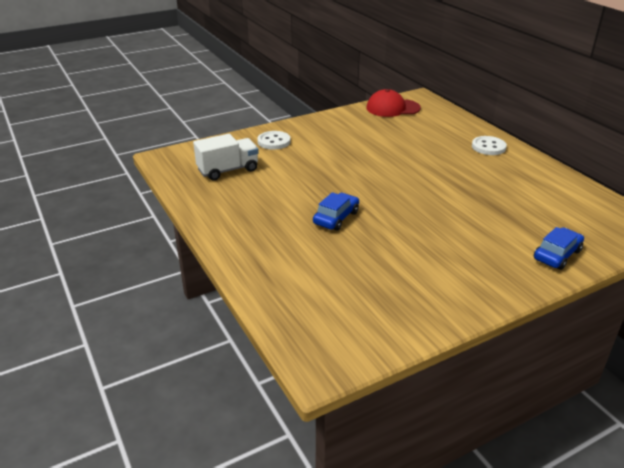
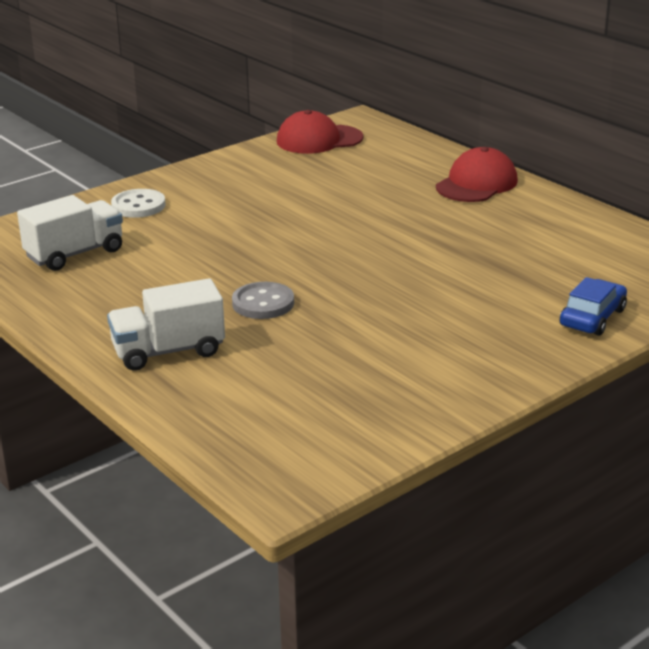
camera: 10 degrees left, 5 degrees down
blue car [313,192,359,231] -> grey button [232,282,294,319]
white button [472,136,507,155] -> red cap [436,147,518,202]
none -> white truck [107,278,225,371]

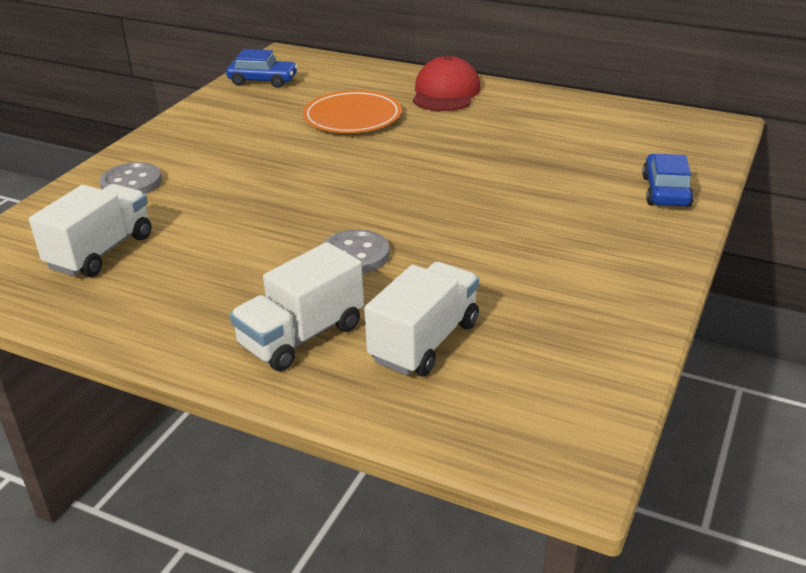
camera: 25 degrees left, 5 degrees up
white button [111,189,166,218] -> grey button [100,162,162,194]
red cap [277,110,363,154] -> blue car [226,49,298,88]
none -> orange plate [303,90,402,133]
none -> white truck [364,262,479,376]

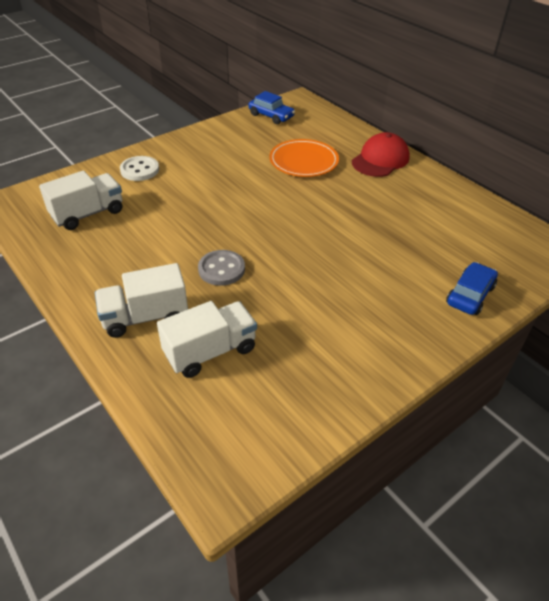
camera: 25 degrees right, 10 degrees up
grey button [100,162,162,194] -> white button [120,156,159,181]

